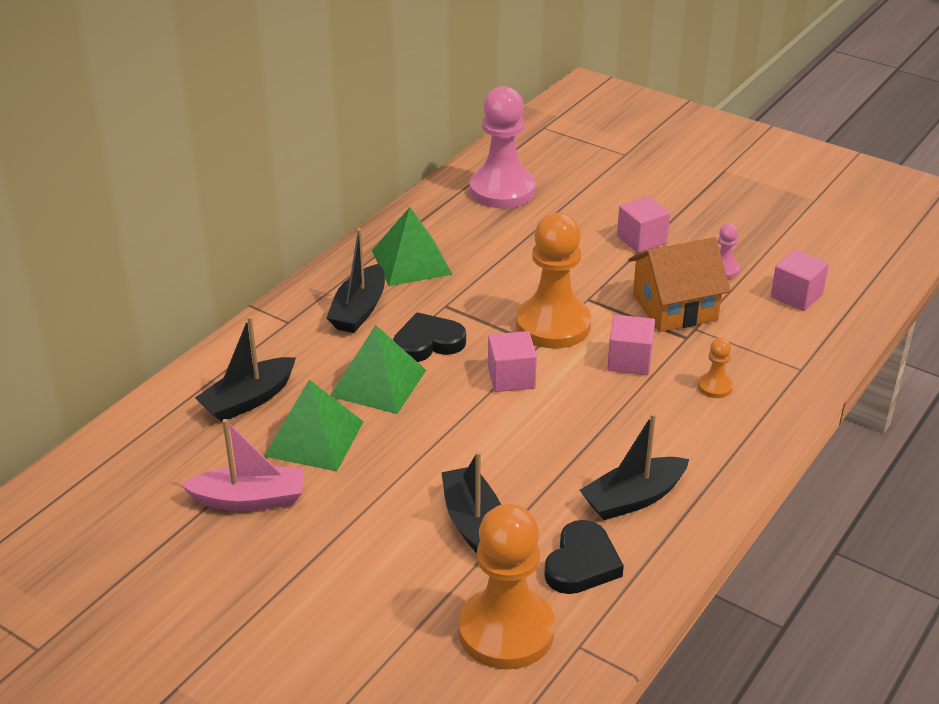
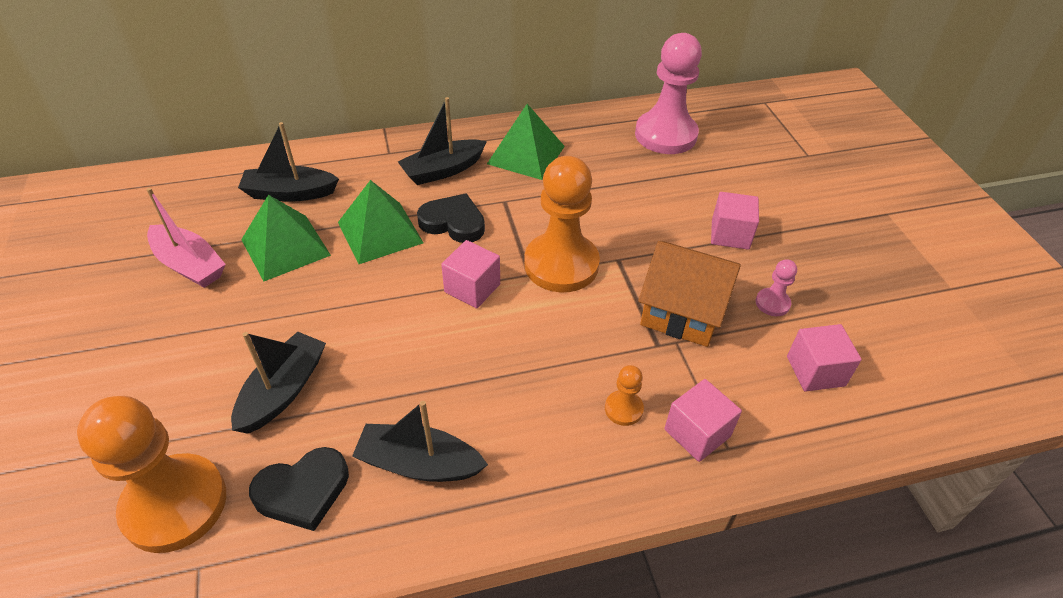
camera: 40 degrees right, 10 degrees up
pink cube [607,315,655,375] -> pink cube moved to [664,379,742,462]

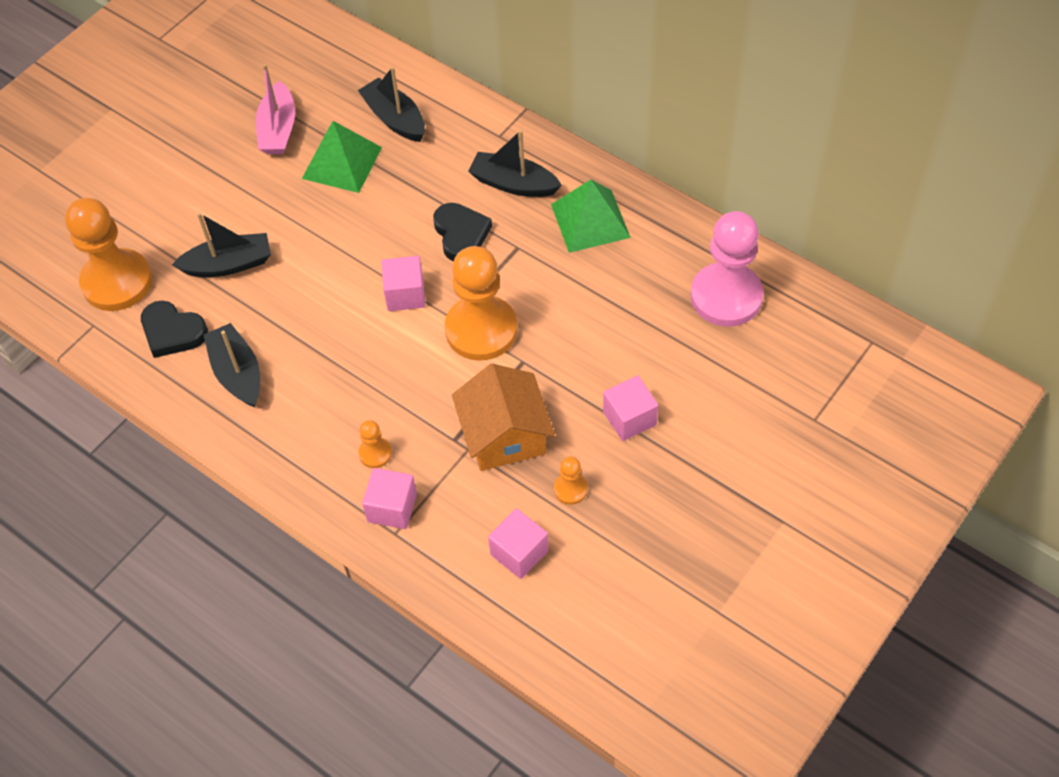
camera: 55 degrees right, 10 degrees up
green pyramid [338,180,424,264] -> none
pink pawn [756,259,797,316] -> orange pawn [554,456,588,505]

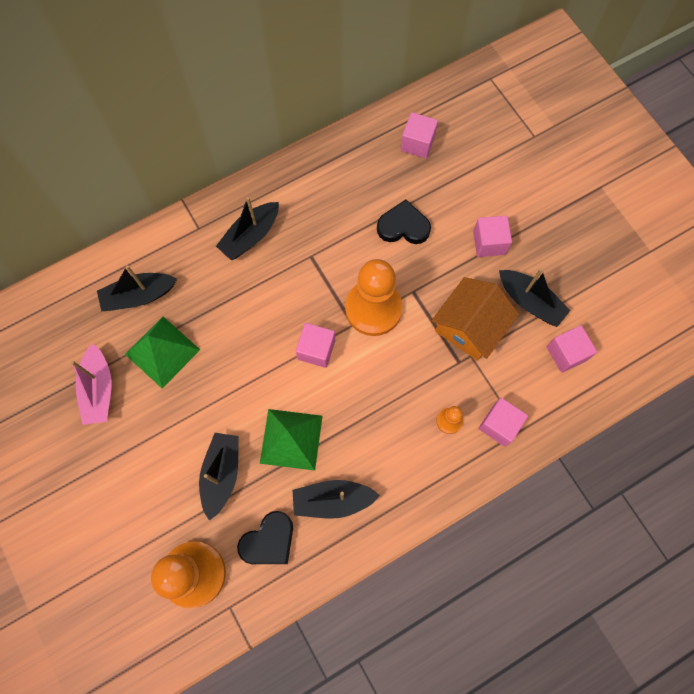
camera: 70 degrees left, 15 degrees up
pink boat [256,64,295,154] -> pink boat turned 60 degrees clockwise [71,343,112,425]
black heart [433,203,492,261] -> black heart moved to [377,200,431,244]
orange house [452,364,555,471] -> orange house turned 60 degrees counterclockwise [432,277,519,361]
green pyramid [551,180,631,253] -> green pyramid moved to [260,409,323,471]
orange pawn [554,456,588,505] -> black boat [499,268,571,327]
pink pawn [691,211,764,327] -> pink cube [400,112,438,159]

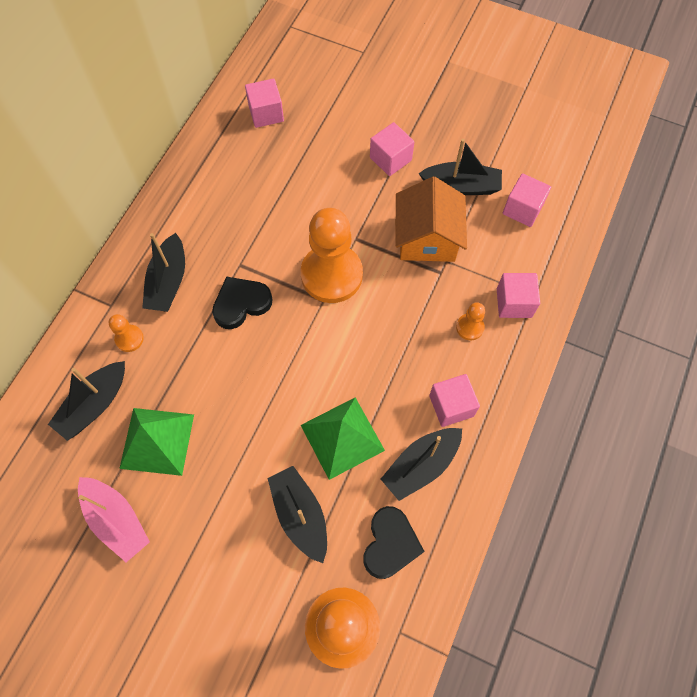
camera: 35 degrees left, 5 degrees down
pink cube [296,323,335,368] -> pink cube moved to [429,374,480,427]
black heart [377,200,431,244] -> black heart moved to [212,276,272,329]
none -> orange pawn [109,314,144,352]

